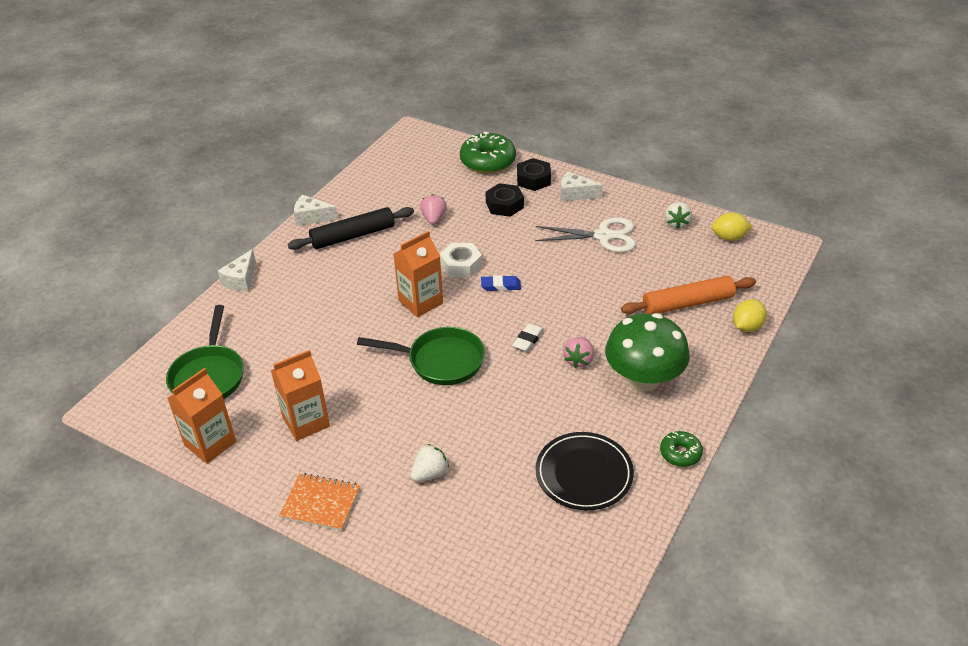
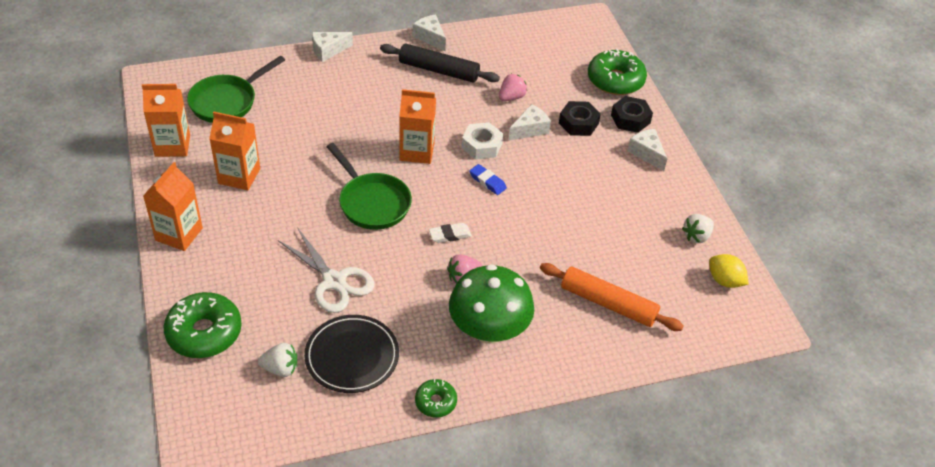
camera: 40 degrees right, 5 degrees up
orange notebook [279,473,360,531] -> orange carton [143,162,203,251]
white strawberry [410,444,449,482] -> white strawberry moved to [258,343,297,377]
white scissors [535,217,636,252] -> white scissors moved to [278,227,375,313]
yellow lemon [733,299,767,332] -> none
none -> green donut [164,292,242,358]
none -> white cheese [509,104,551,140]

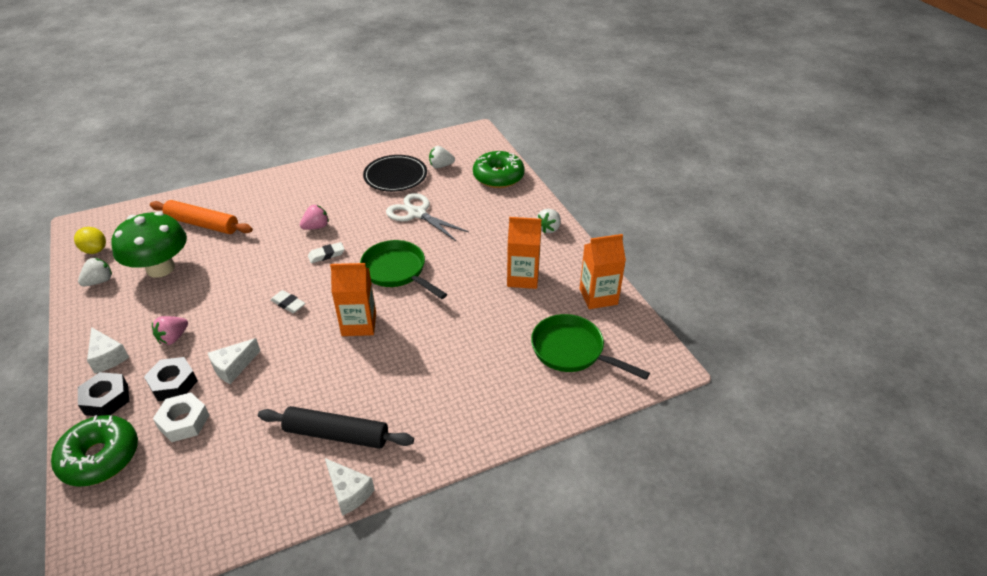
camera: 175 degrees right, 5 degrees down
orange carton [143,162,203,251] -> white strawberry [537,209,561,233]
green pan [187,56,285,123] -> green pan turned 90 degrees counterclockwise [531,314,650,380]
white cheese [312,32,353,62] -> none
green donut [415,379,457,418] -> none
green mushroom [449,264,534,344] -> green mushroom moved to [111,212,187,278]
white nut [462,122,503,160] -> white nut moved to [153,393,209,442]
blue eraser [469,164,507,195] -> white eraser [271,290,306,313]
pink strawberry [499,74,527,101] -> pink strawberry moved to [152,316,188,345]

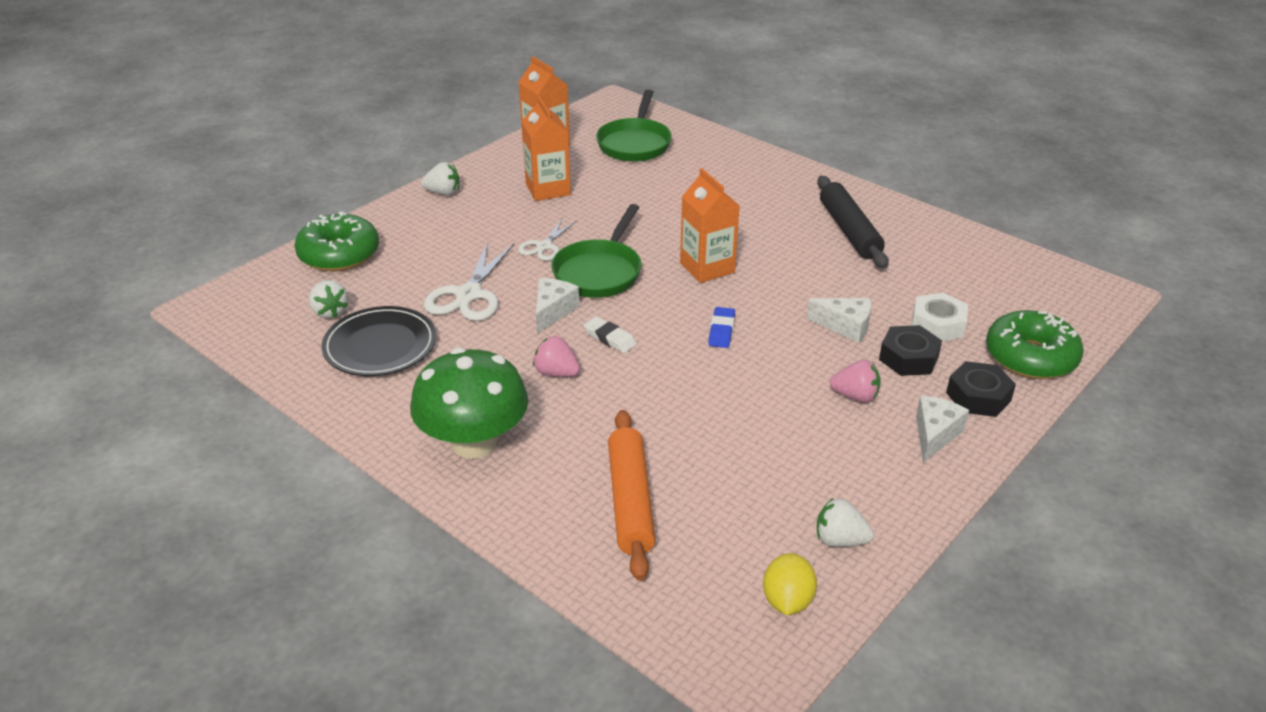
camera: 115 degrees left, 5 degrees down
green mushroom [111,212,187,278] -> green mushroom moved to [410,348,528,459]
white eraser [271,290,306,313] -> blue eraser [708,307,735,348]
white cheese [325,458,375,516] -> white cheese moved to [536,278,579,334]
none -> white scissors [518,217,577,261]

